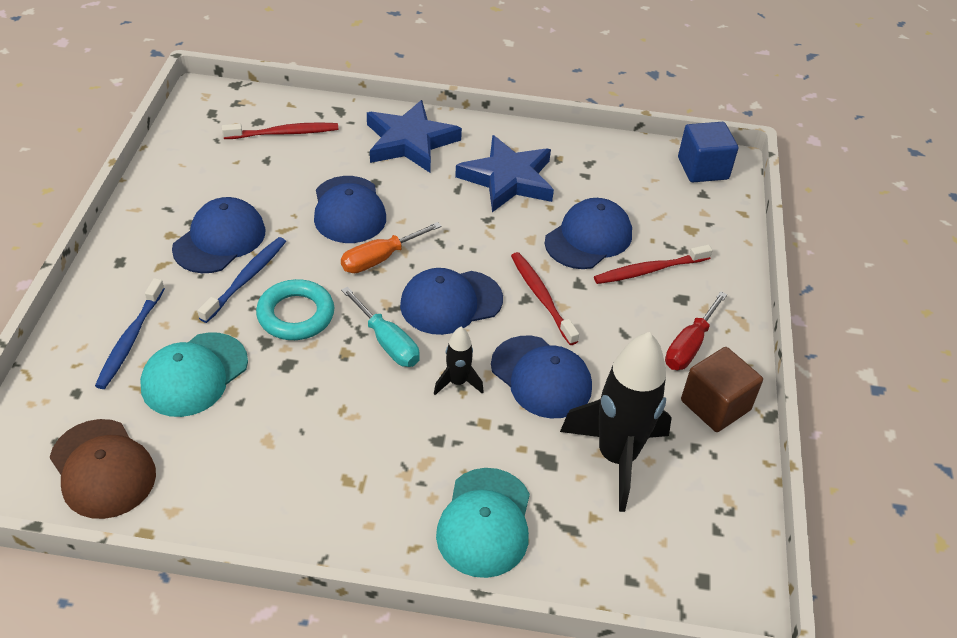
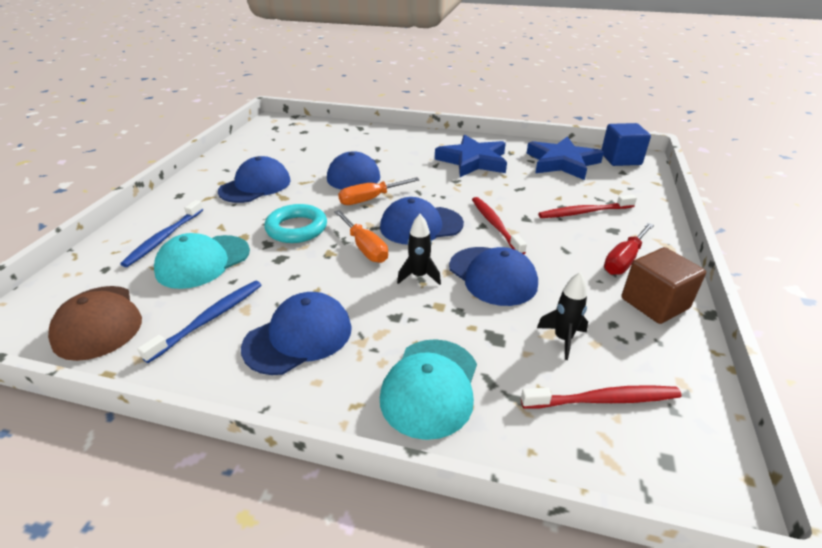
camera: 10 degrees right, 10 degrees down
blue toothbrush [198,237,286,323] -> blue toothbrush moved to [137,281,261,363]
red toothbrush [222,122,338,139] -> red toothbrush moved to [521,385,682,409]
turquoise screwdriver [341,287,420,367] -> orange screwdriver [334,210,388,263]
blue star [367,100,462,173] -> blue star moved to [527,136,604,180]
blue cap [545,198,632,269] -> blue cap moved to [241,292,352,375]
black rocket [560,332,672,512] -> black rocket [537,272,588,360], size x0.47

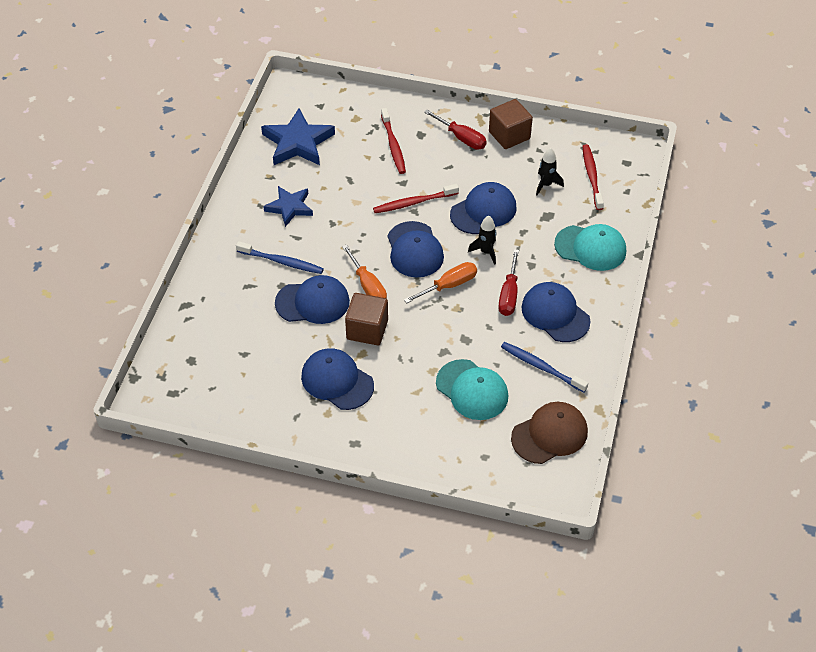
camera: 90 degrees left, 15 degrees up
blue toothbrush [120,200,203,267] -> blue toothbrush moved to [236,241,324,274]
turquoise ring [264,204,327,243] -> none
blue star [435,135,507,177] -> blue star [263,186,313,227], size x0.65
blue cube [601,123,651,166] -> none
none -> brown cube [345,293,388,345]
none -> red screwdriver [498,249,519,316]

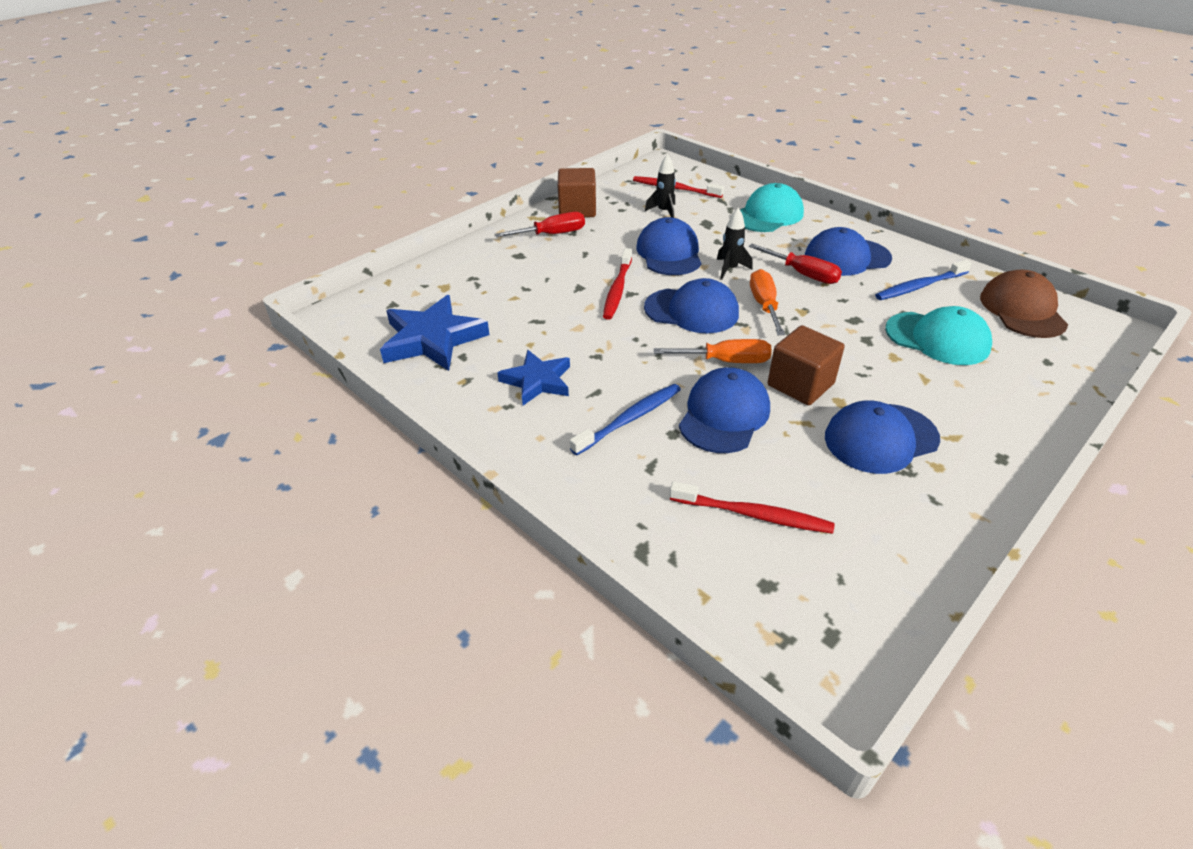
camera: 60 degrees left, 10 degrees down
red toothbrush [381,108,406,174] -> red toothbrush moved to [670,481,835,534]
turquoise cap [436,359,508,420] -> turquoise cap turned 45 degrees clockwise [885,306,992,365]

